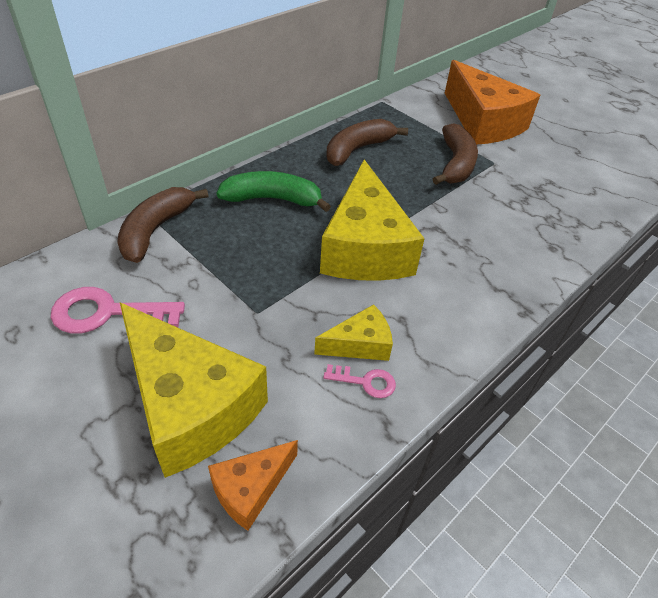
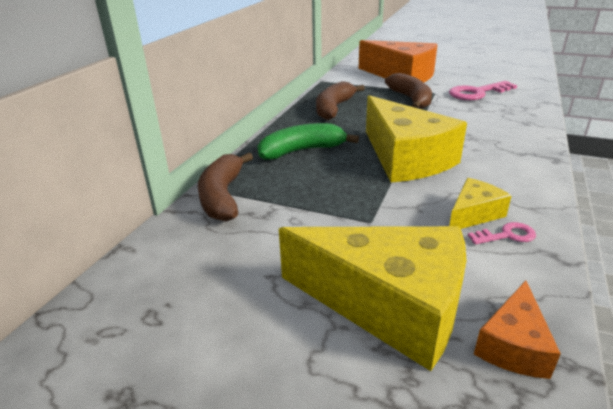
camera: 20 degrees left, 15 degrees down
pink key [51,287,185,334] -> pink key moved to [449,81,517,100]

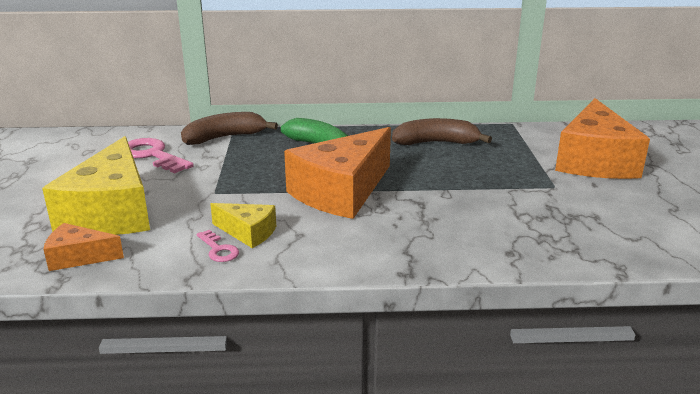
camera: 65 degrees right, 5 degrees down
yellow cheese [366,95,467,183] -> orange cheese [284,127,391,219]
brown banana [385,73,432,109] -> none
pink key [449,81,517,100] -> pink key moved to [128,138,194,173]

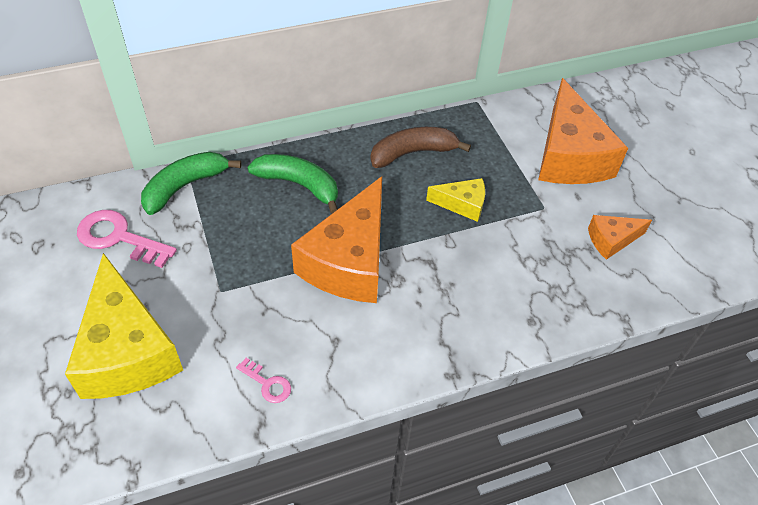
camera: 20 degrees left, 25 degrees up
orange cheese [43,223,124,271] -> orange cheese moved to [588,215,652,260]
brown banana [181,112,278,145] -> green banana [141,152,241,215]
yellow cheese [210,203,276,248] -> yellow cheese moved to [426,178,485,222]

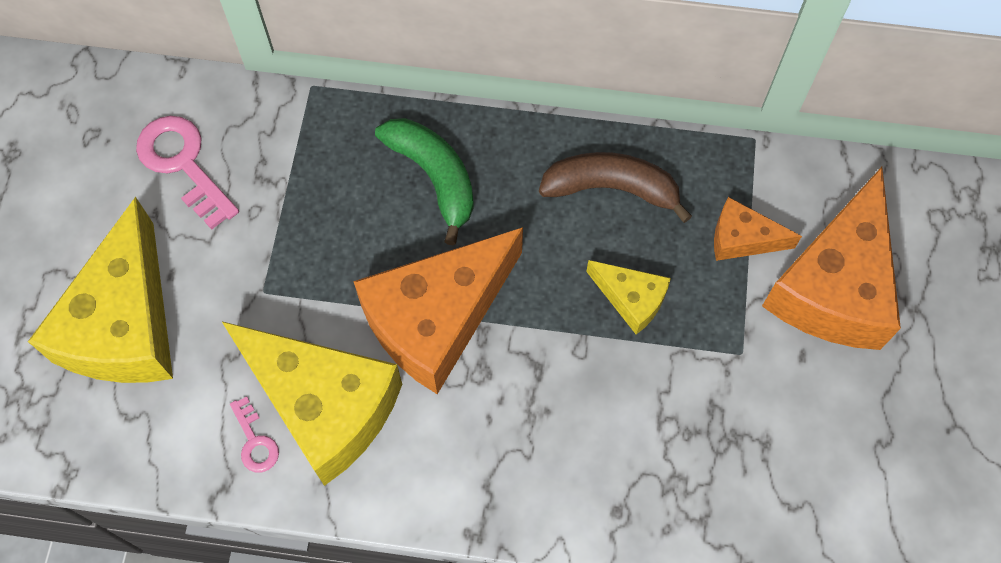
camera: 30 degrees right, 15 degrees up
green banana [141,152,241,215] -> none
orange cheese [588,215,652,260] -> orange cheese moved to [714,197,802,261]
none -> yellow cheese [221,321,402,486]

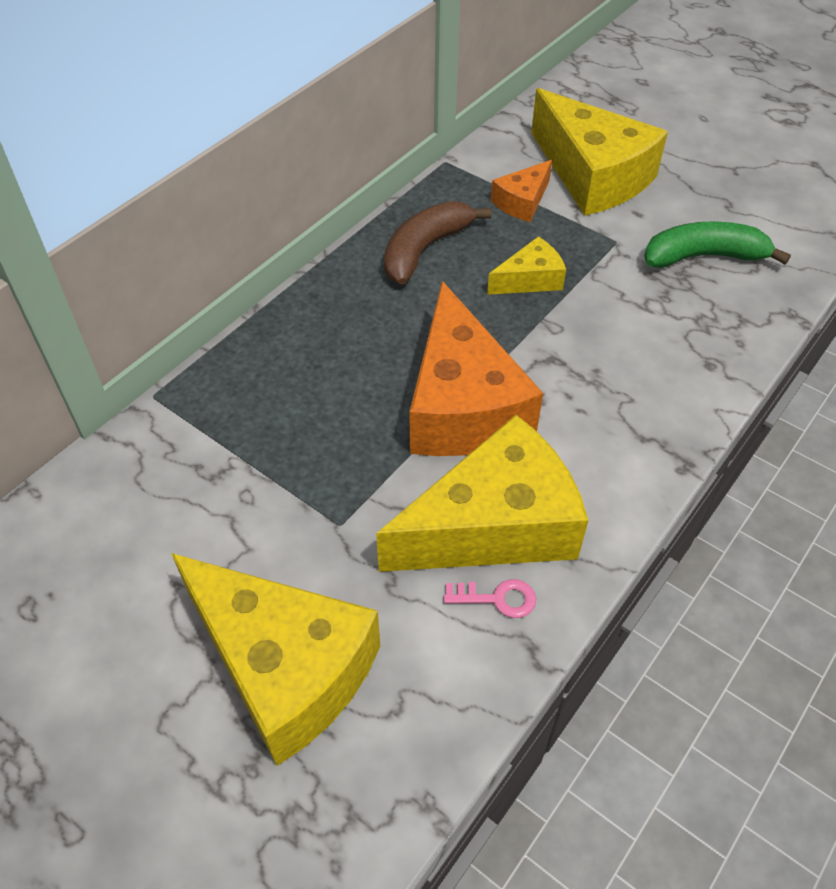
camera: 60 degrees left, 15 degrees down
pink key [136,116,239,230] -> none
green banana [375,118,474,245] -> green banana moved to [644,222,791,268]
orange cheese [762,167,901,350] -> yellow cheese [531,88,668,216]

